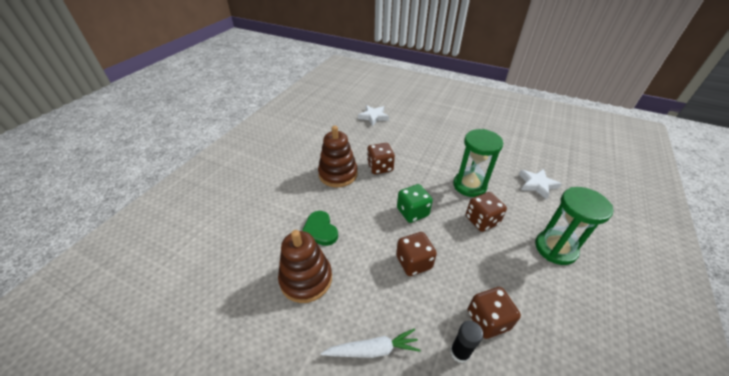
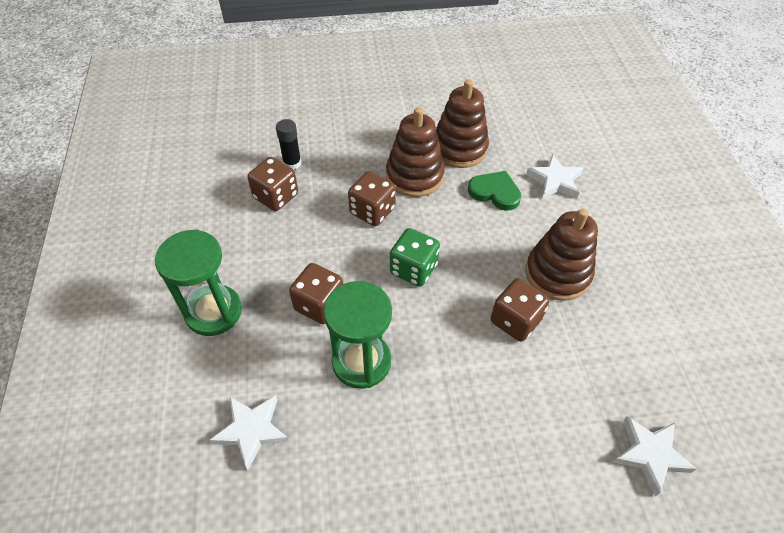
camera: 145 degrees right, 10 degrees up
white carrot [321,328,421,358] -> none
none -> brown stacking toy [386,107,445,197]
none -> white star [526,154,584,199]

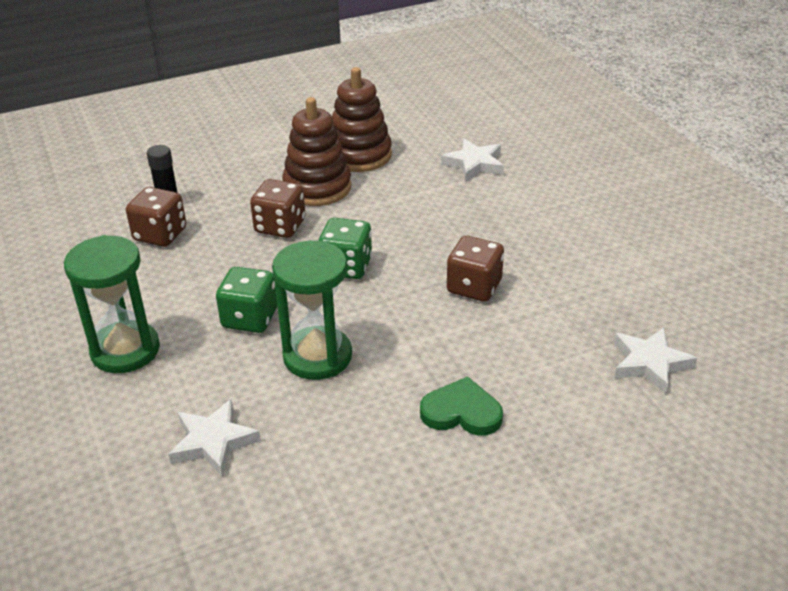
camera: 15 degrees left, 15 degrees down
brown dice [289,263,343,324] -> green dice [216,267,277,333]
green heart [468,171,522,211] -> green heart moved to [420,376,503,436]
brown stacking toy [526,209,598,301] -> none

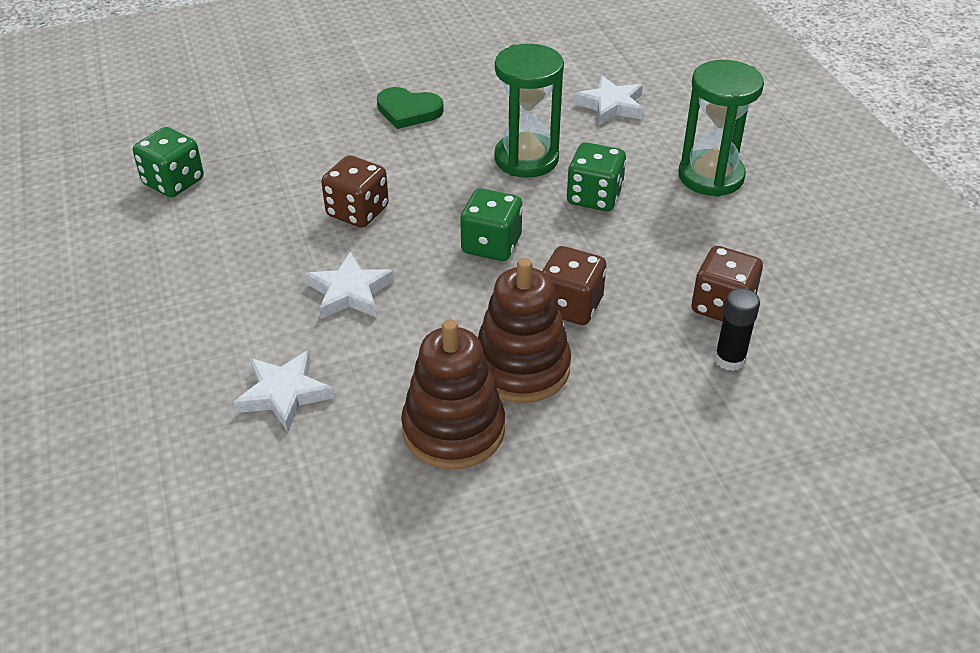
camera: 175 degrees left, 5 degrees up
white star [614,328,697,394] -> white star moved to [305,251,394,319]
none -> green dice [133,127,204,197]

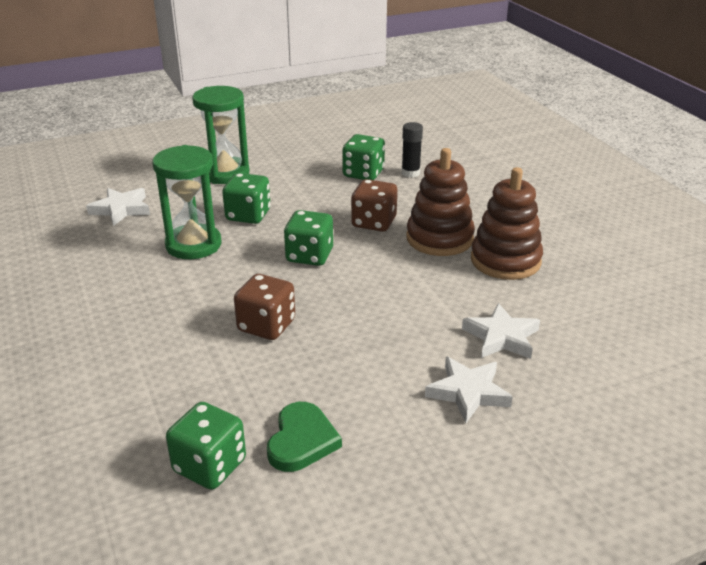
camera: 95 degrees left, 10 degrees down
white star [305,251,394,319] -> white star moved to [425,356,513,423]
green heart [377,87,444,129] -> green heart moved to [267,402,342,472]
brown dice [692,246,763,322] -> green dice [342,134,385,180]

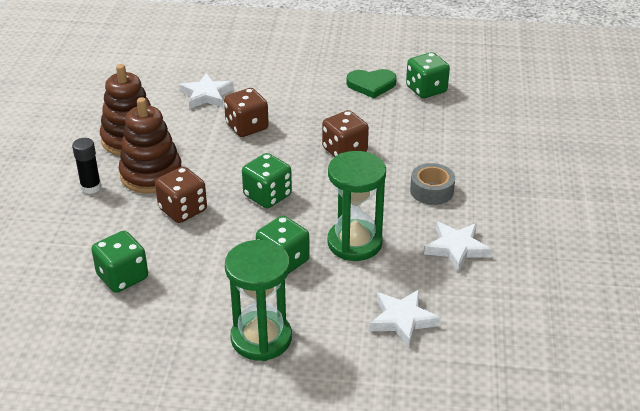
camera: 150 degrees left, 5 degrees up
green heart [267,402,342,472] -> green heart turned 135 degrees counterclockwise [346,69,397,98]
black glue stick [402,122,423,178] -> black glue stick moved to [72,138,101,194]
white star [425,356,513,423] -> white star moved to [424,222,492,272]
none -> brown dice [224,88,269,137]
none -> grey tape [410,163,455,205]

